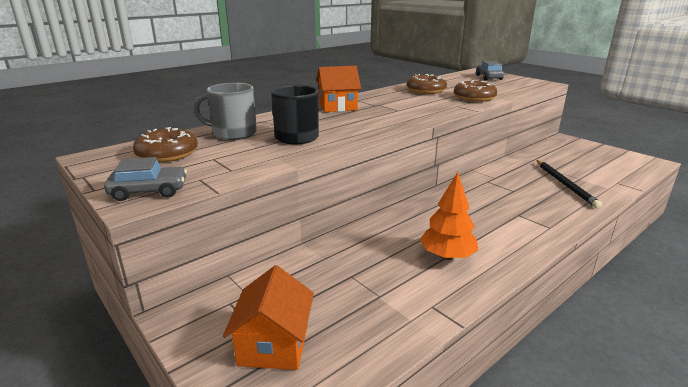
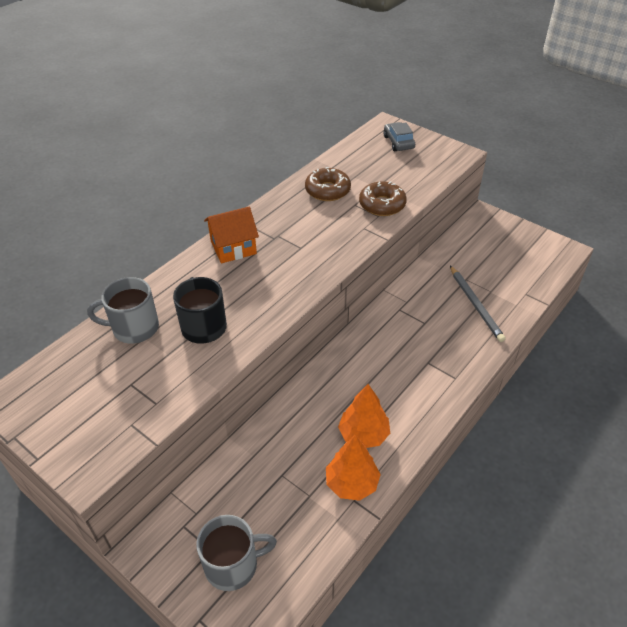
camera: 10 degrees left, 20 degrees up
grey car [104,157,187,201] -> none
brown donut [133,127,198,162] -> none
orange house [223,265,314,370] -> grey mug [196,515,277,591]
black pencil [537,160,602,209] -> grey pencil [450,266,506,342]
none -> orange tree [326,434,381,501]

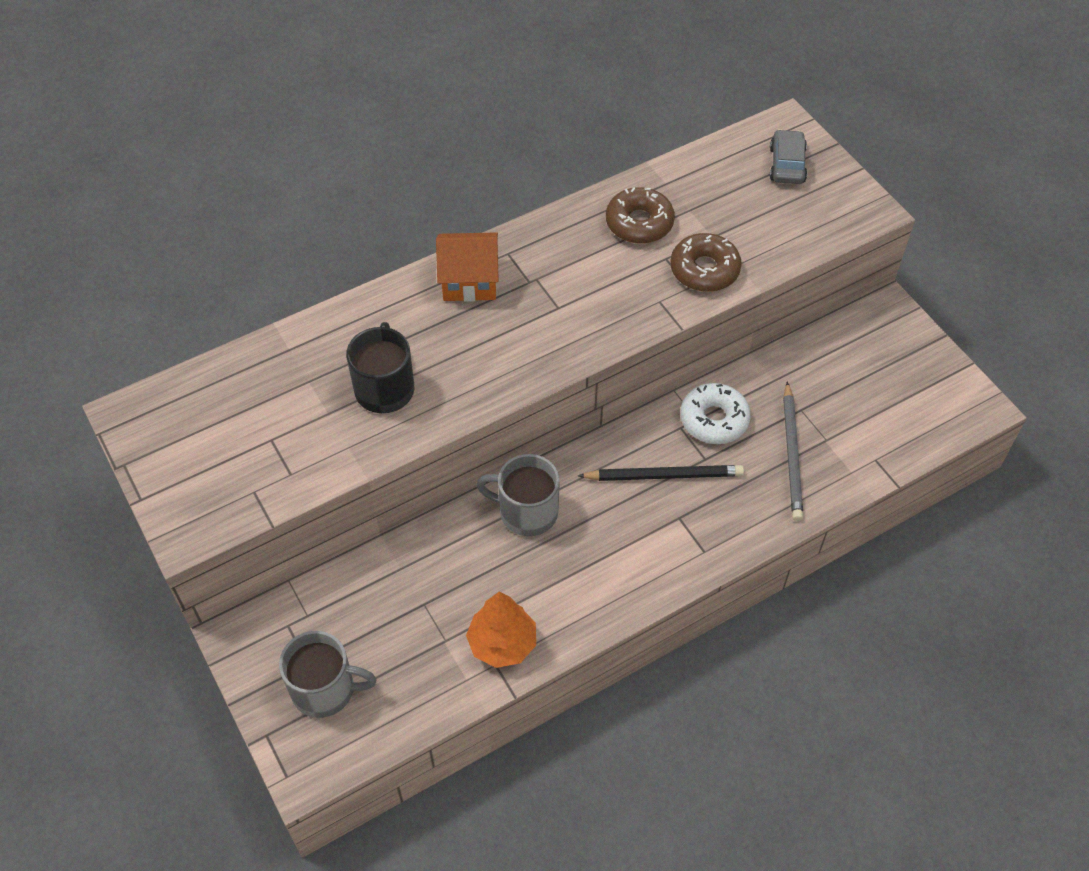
camera: 20 degrees right, 10 degrees up
grey mug [87,277,159,344] -> grey mug moved to [476,454,560,536]
orange tree [338,384,390,448] -> none
none -> black pencil [578,465,744,481]
none -> white donut [680,383,751,444]

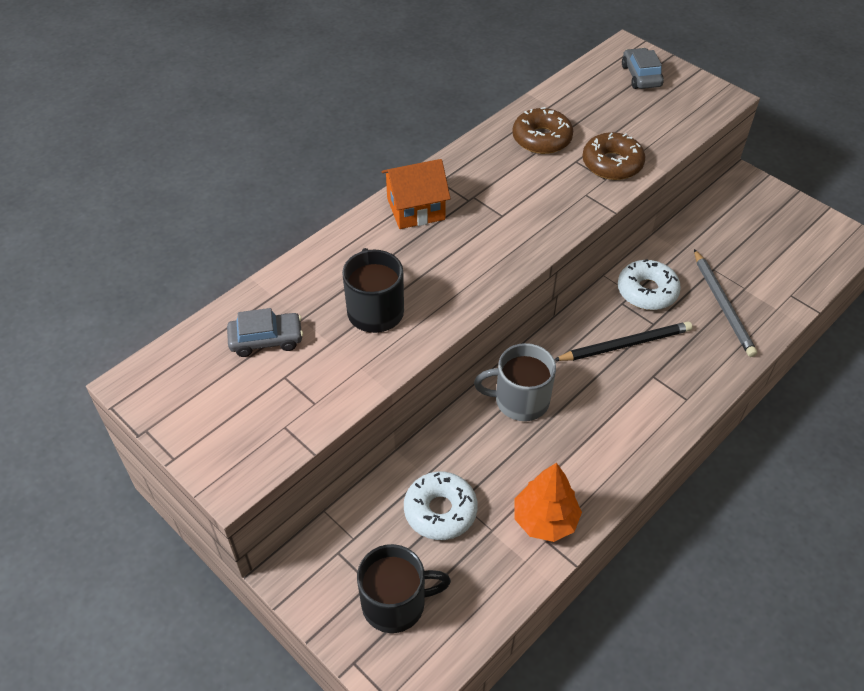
camera: 15 degrees left, 5 degrees down
grey mug [279,631,377,718] -> black mug [357,544,451,633]
none -> grey car [227,308,303,357]
none -> white donut [404,472,478,540]

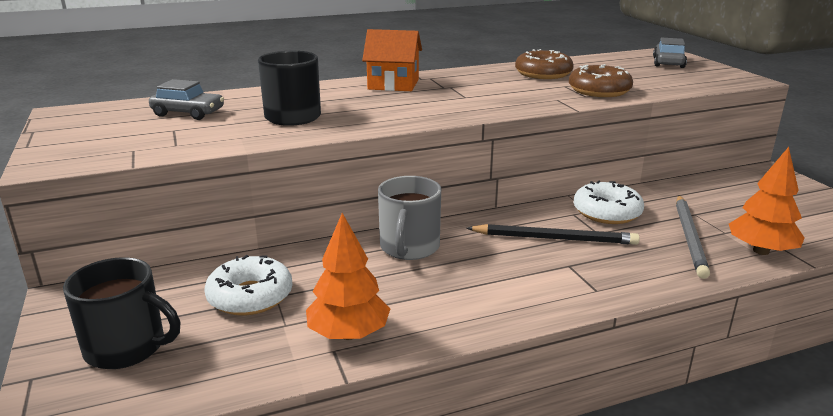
camera: 25 degrees right, 25 degrees down
grey mug [474,343,556,421] -> grey mug turned 105 degrees counterclockwise [378,176,441,260]
none -> orange tree [729,147,805,255]

